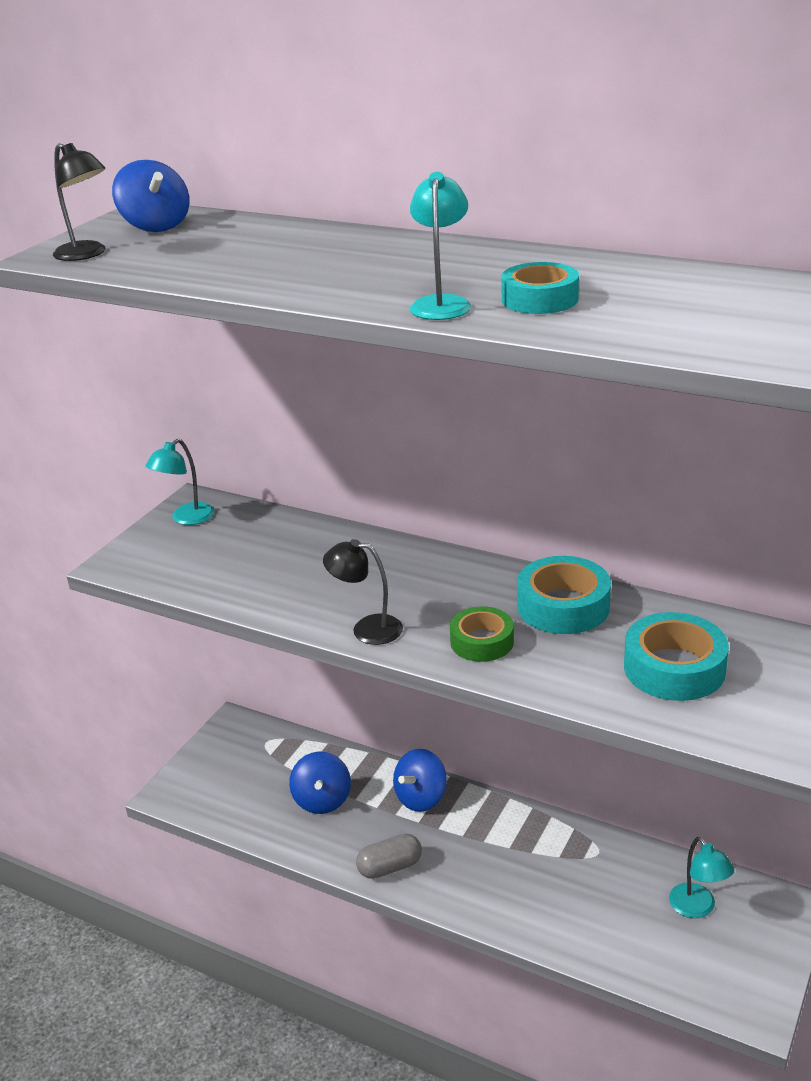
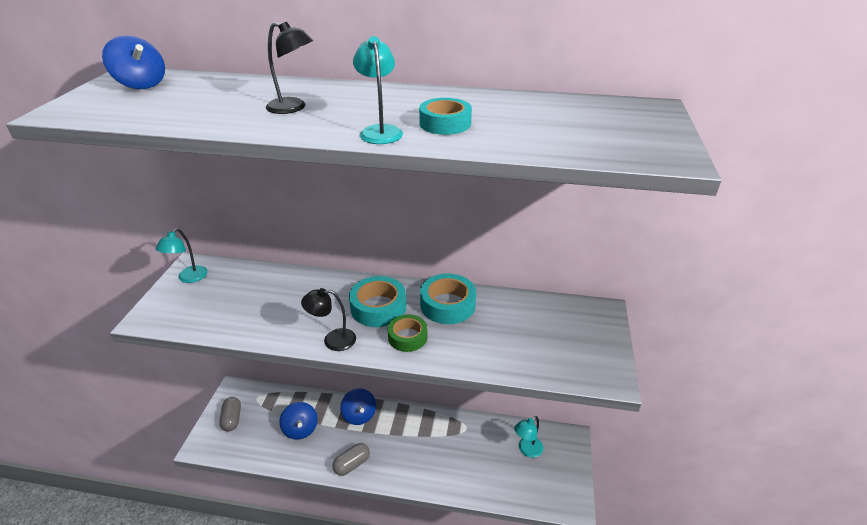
camera: 20 degrees left, 5 degrees up
black lamp [53,143,105,261] -> black lamp moved to [266,22,313,114]
blue spinning top [393,749,447,812] -> blue spinning top turned 45 degrees counterclockwise [340,388,376,425]
turquoise tape [624,612,729,701] -> turquoise tape moved to [349,276,406,327]
turquoise lamp [669,837,735,918] -> turquoise lamp turned 90 degrees clockwise [514,416,543,458]
none -> grey capsule [219,397,241,431]

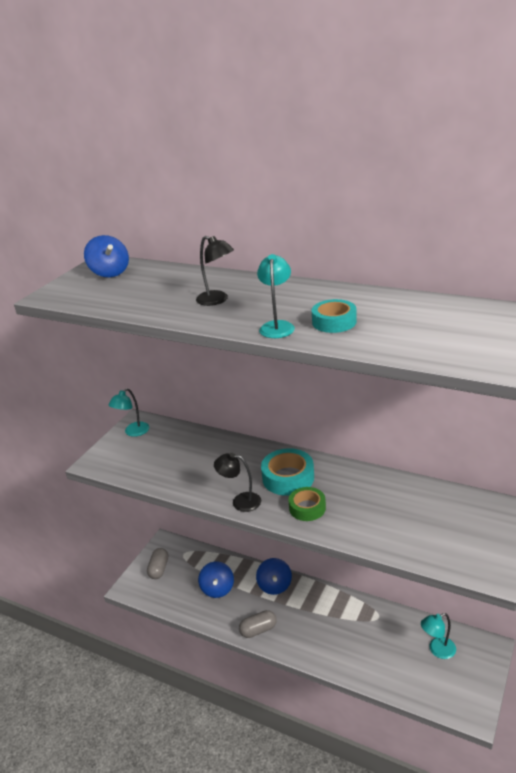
camera: 20 degrees right, 5 degrees down
turquoise tape [420,274,476,324] -> none

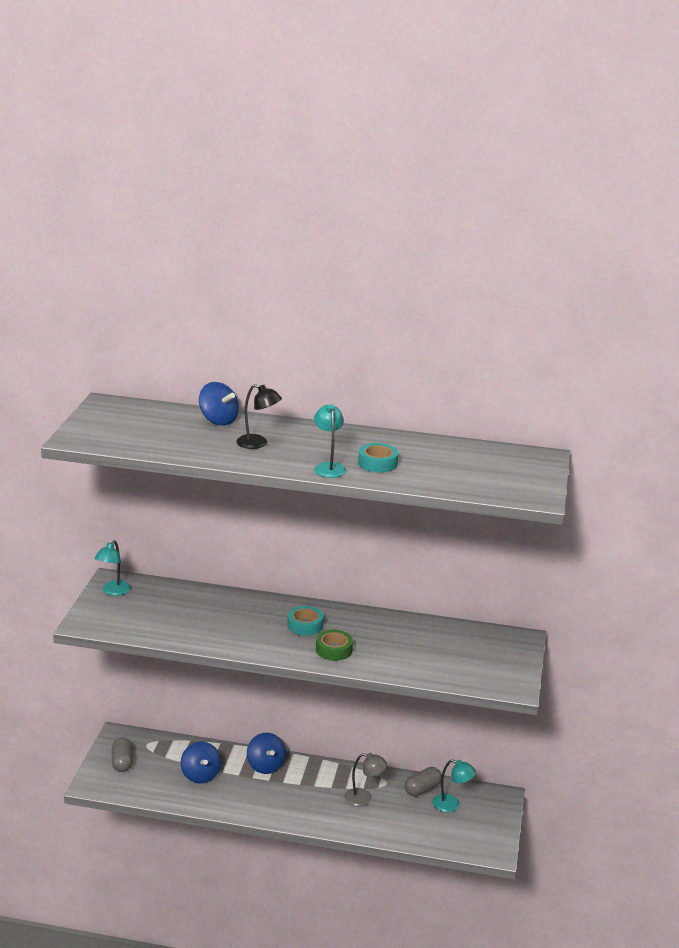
camera: 20 degrees left, 5 degrees down
blue spinning top [84,235,129,277] -> blue spinning top moved to [199,382,239,425]
black lamp [214,453,261,512] -> none
grey capsule [239,610,277,638] -> grey capsule moved to [405,767,442,796]
turquoise tape [261,448,314,496] -> turquoise tape [287,606,324,636], size x0.66
turquoise lamp [421,613,456,659] -> turquoise lamp turned 120 degrees counterclockwise [432,759,476,812]
none -> grey lamp [345,753,387,807]

